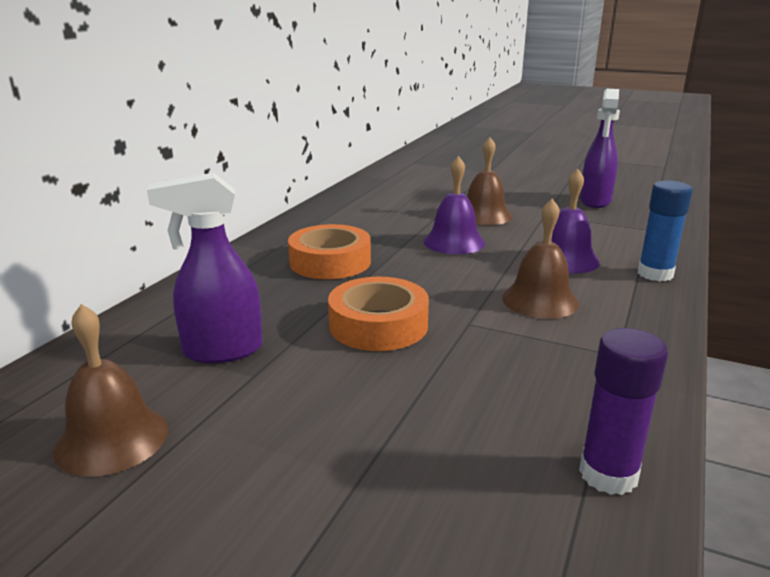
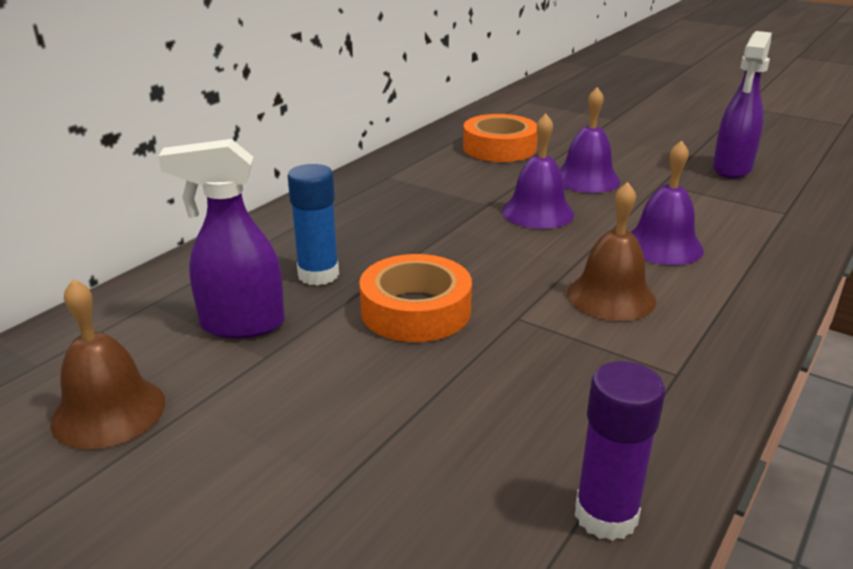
camera: 10 degrees right, 5 degrees up
orange tape [288,224,371,279] -> orange tape moved to [463,114,538,162]
brown bell [467,137,513,225] -> purple bell [560,87,621,193]
blue glue stick [638,180,693,282] -> blue glue stick moved to [288,164,339,286]

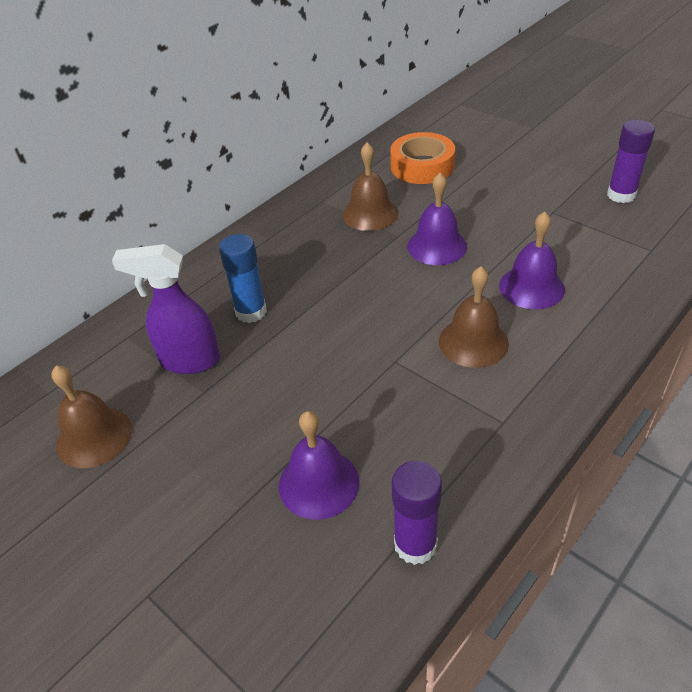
camera: 10 degrees right, 15 degrees up
orange tape [359,254,472,342] -> none
purple bell [560,87,621,193] -> purple bell moved to [279,411,360,520]
purple spray bottle [713,31,772,178] -> purple glue stick [607,120,655,203]
none -> brown bell [342,143,398,231]

